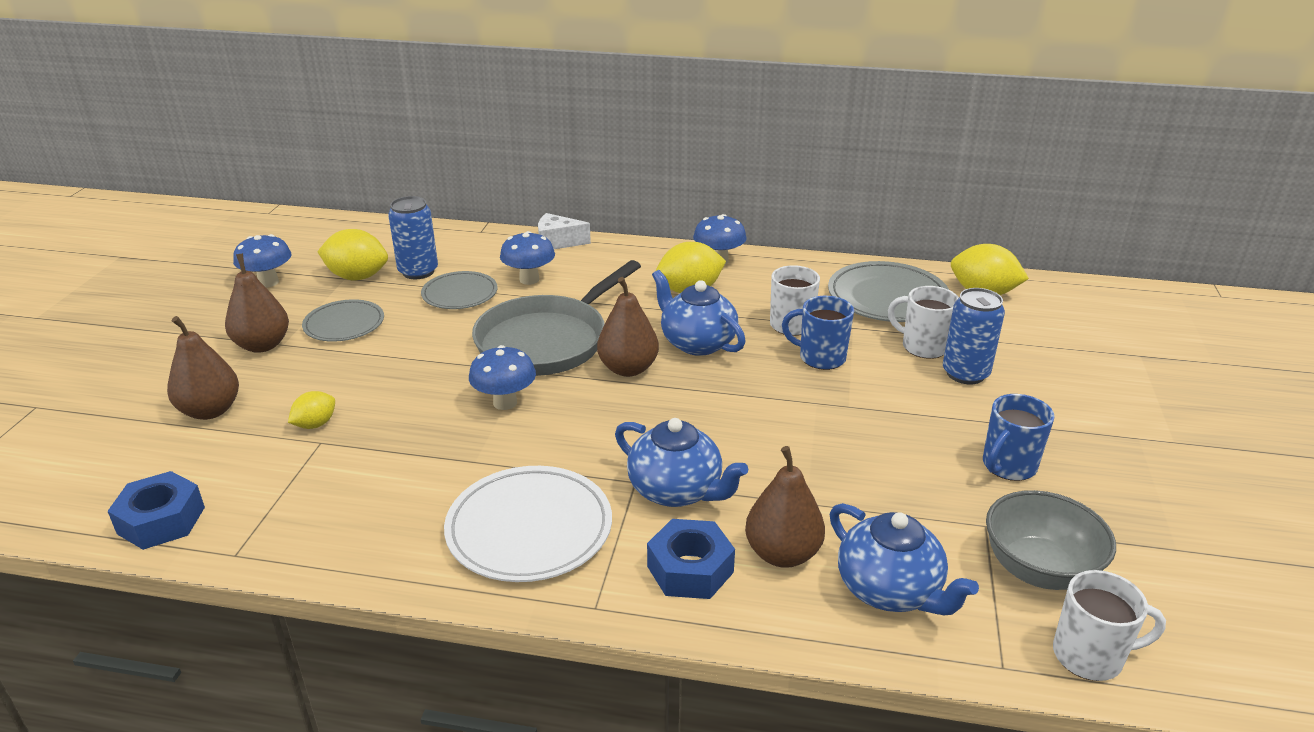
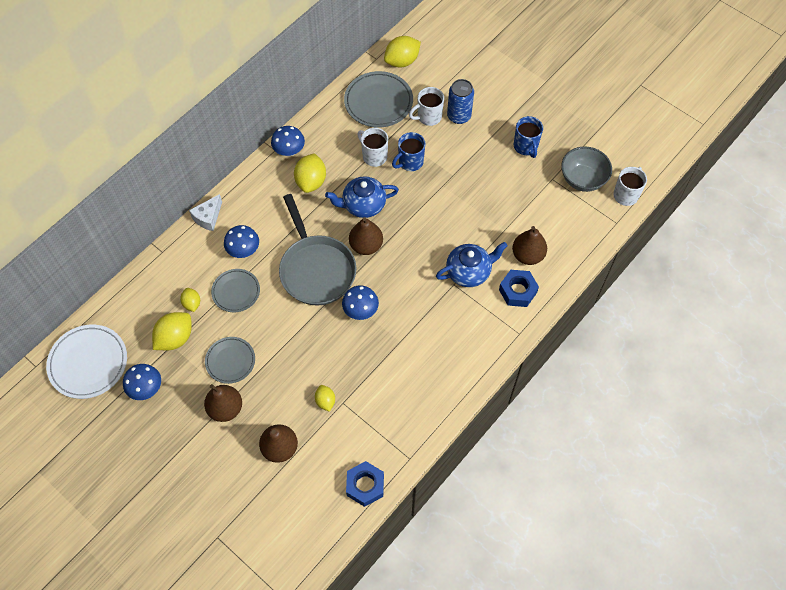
camera: 60 degrees left, 30 degrees up
blue can [388,196,438,279] -> yellow lemon [180,288,200,312]
white plate [444,466,612,582] -> white plate moved to [46,325,127,399]
blue teapot [830,503,979,615] -> none

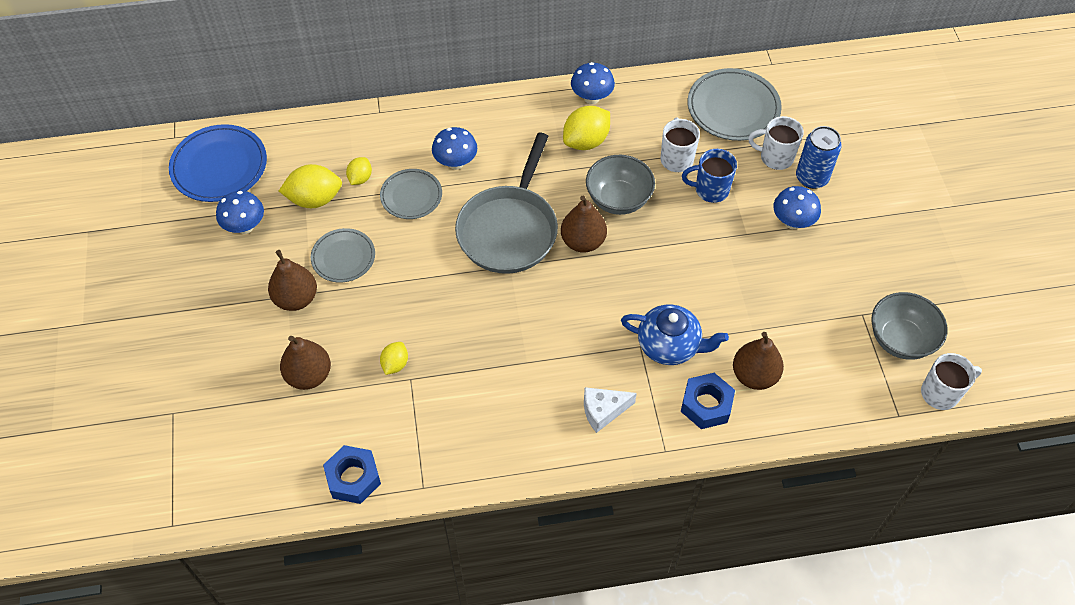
camera: 40 degrees right, 5 degrees down
white plate [46,325,127,399] -> blue plate [169,124,267,202]
white cheese [189,194,222,231] -> white cheese moved to [584,387,637,433]
blue teapot [325,176,399,218] -> grey bowl [586,155,655,215]
blue mushroom [342,285,379,320] -> blue mushroom moved to [773,186,821,229]
yellow lemon [384,36,421,67] -> none
blue mug [514,116,543,158] -> none

